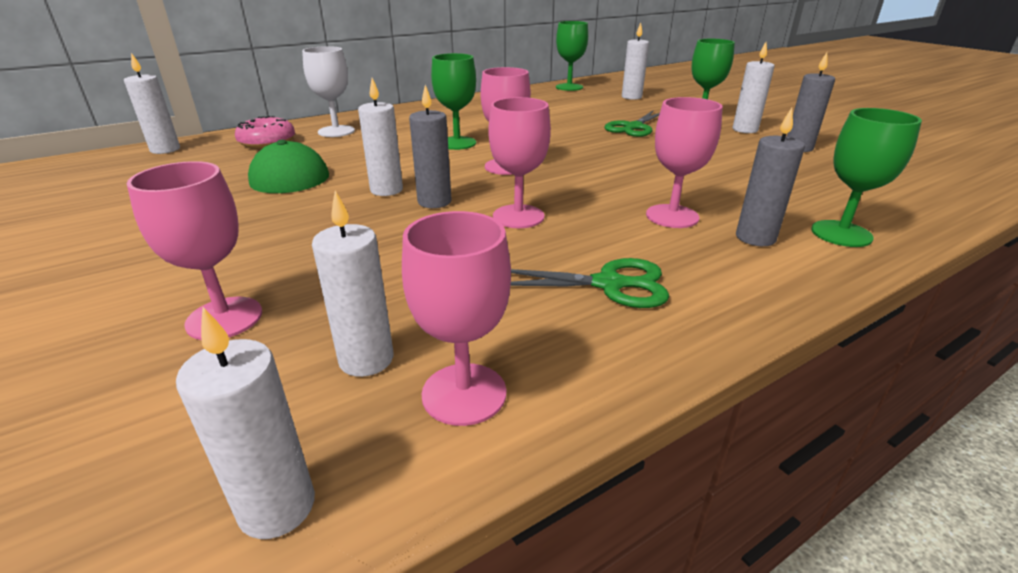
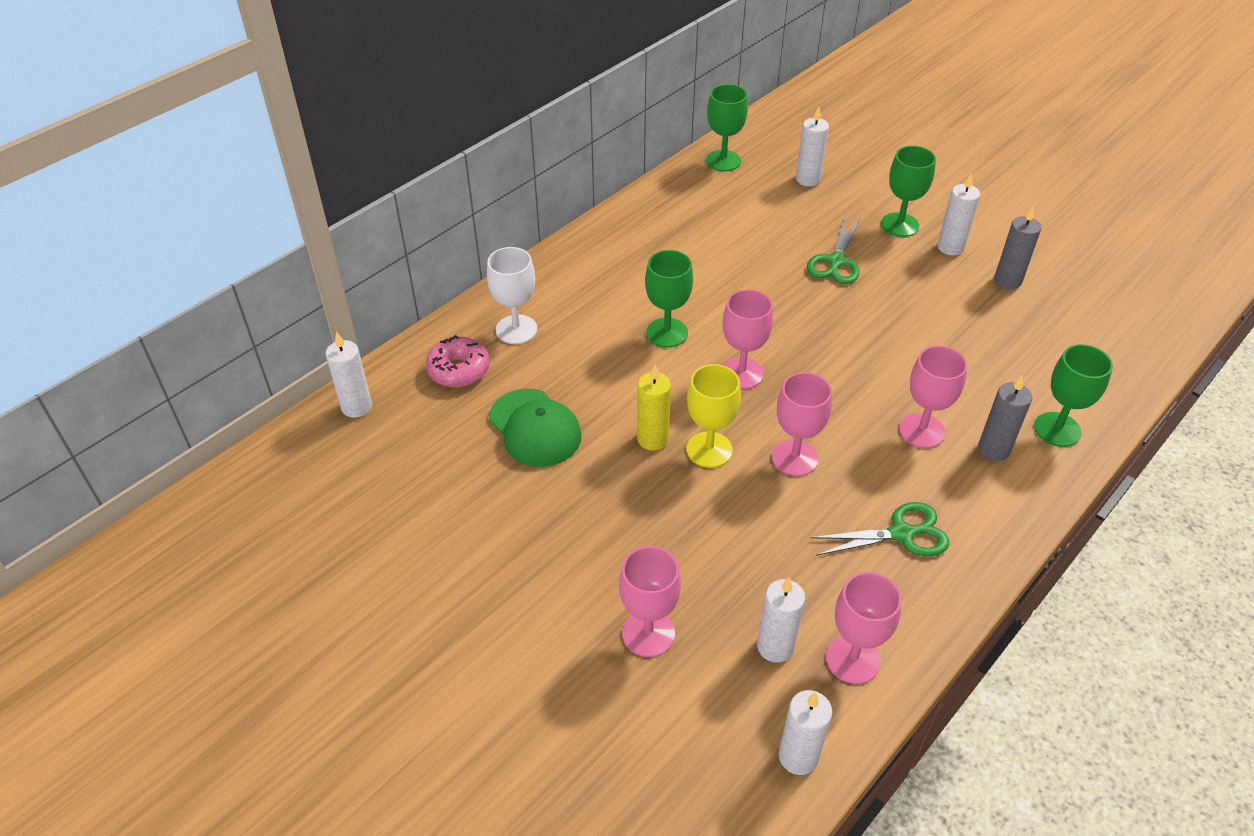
camera: 15 degrees left, 15 degrees up
white candle [358,78,403,196] -> yellow candle [637,365,671,451]
grey candle [409,85,451,208] -> yellow goblet [686,364,741,468]

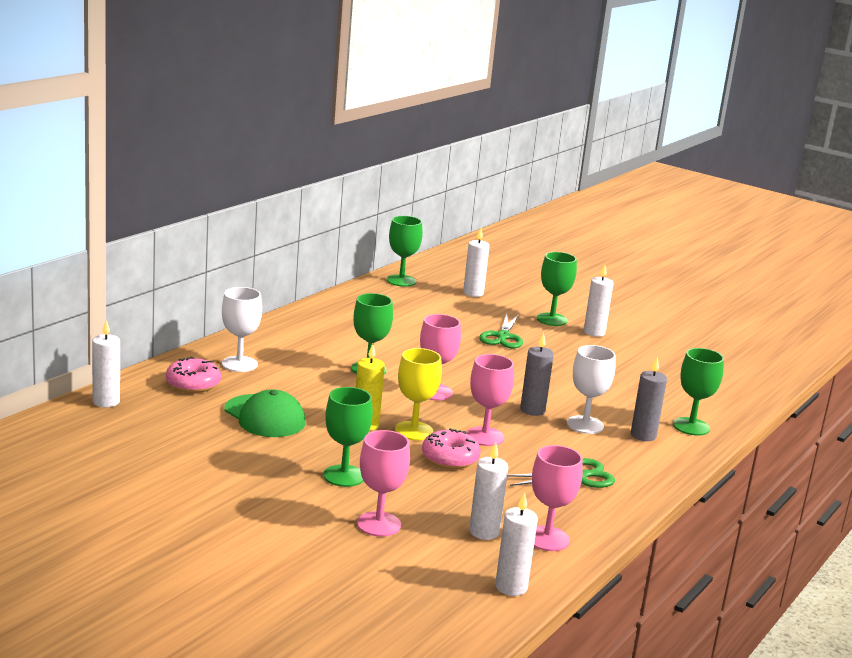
camera: 10 degrees left, 25 degrees down
pink goblet [899,346,967,448] -> white goblet [567,345,616,434]
grey candle [994,206,1042,289] -> grey candle moved to [520,333,554,416]
none -> green goblet [323,387,373,487]
none -> pink donut [422,428,481,469]

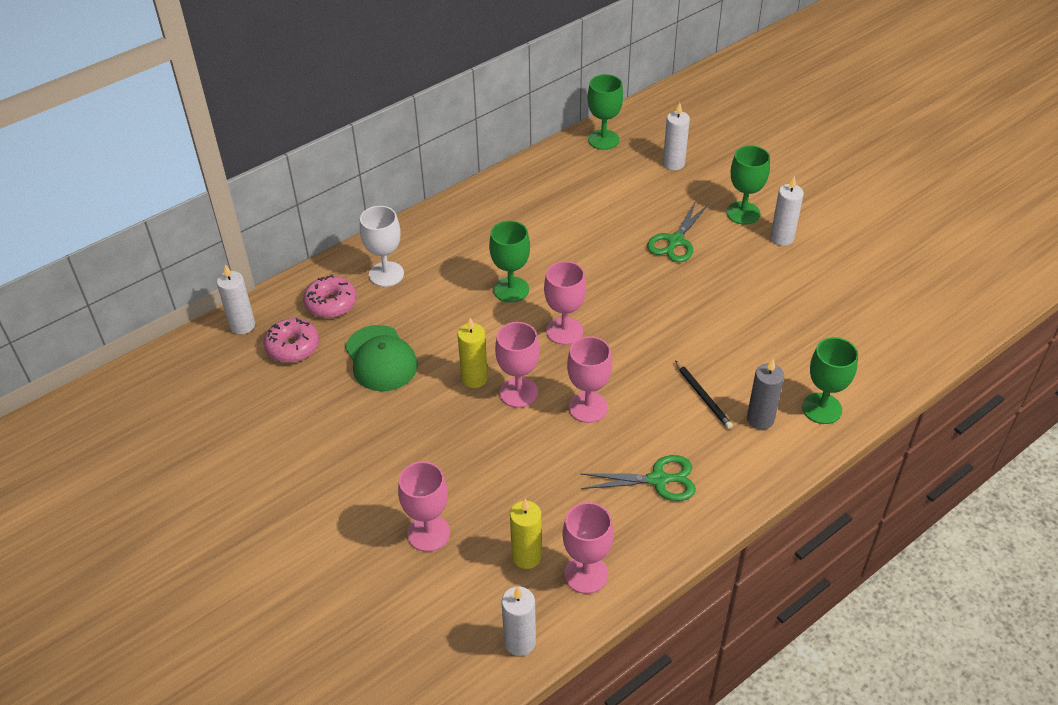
camera: 20 degrees right, 25 degrees up
green goblet [323,387,373,487] -> none
yellow goblet [395,348,442,440] -> pink goblet [495,322,540,408]
pink donut [422,428,481,469] -> pink donut moved to [263,318,319,363]
white candle [469,442,508,540] -> yellow candle [510,499,542,569]
grey candle [520,333,554,416] -> none
white goblet [567,345,616,434] -> black pencil [675,361,733,429]

